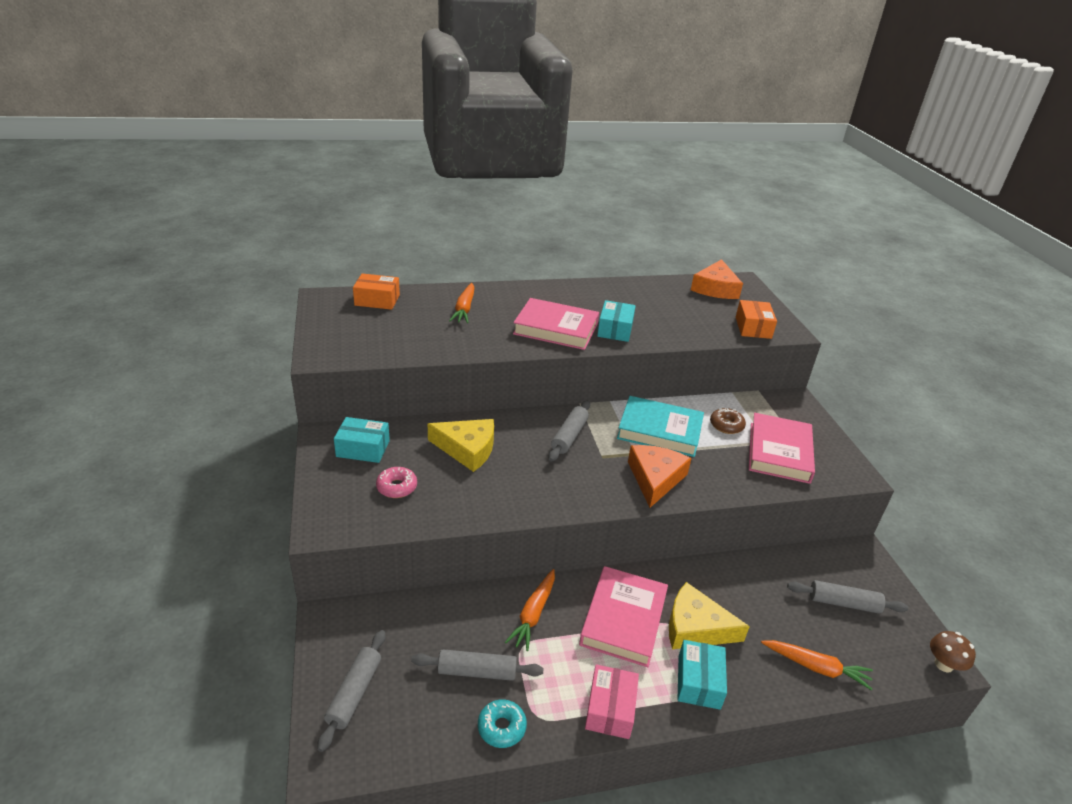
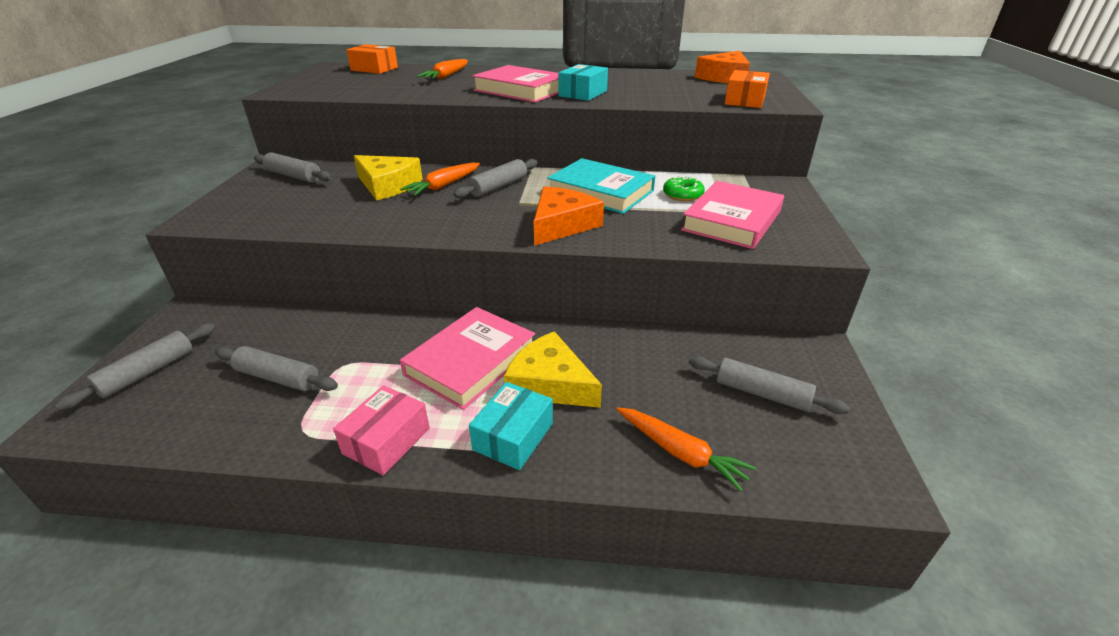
camera: 20 degrees right, 0 degrees up
turquoise box [334,417,390,463] -> grey rolling pin [254,152,332,183]
pink donut [376,467,417,498] -> none
turquoise donut [478,699,527,748] -> none
orange carrot [505,569,555,651] -> orange carrot moved to [400,163,480,196]
brown donut [710,408,746,434] -> green donut [663,176,705,201]
brown mushroom [930,631,976,672] -> none

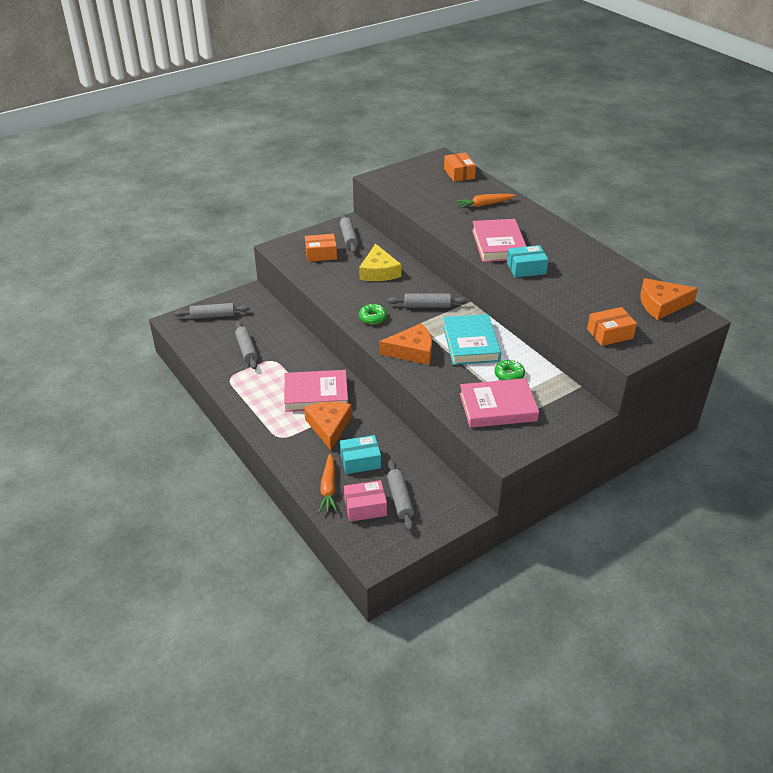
camera: 50 degrees right, 5 degrees up
pink box [333,385,430,475] -> pink box moved to [344,480,387,522]
orange carrot [400,163,480,196] -> none
turquoise box [469,382,553,470] -> turquoise box moved to [340,435,381,474]
yellow cheese [504,331,602,408] -> orange cheese [304,402,352,450]
none -> orange box [305,234,337,262]
none -> green donut [359,304,387,324]

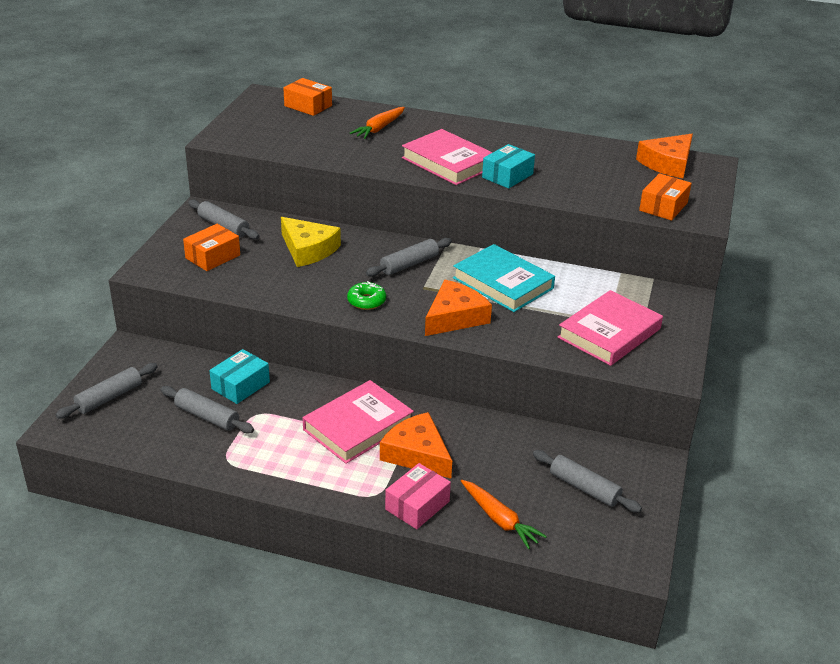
camera: 40 degrees left, 5 degrees down
turquoise box [340,435,381,474] -> turquoise box moved to [209,349,270,404]
pink box [344,480,387,522] -> pink box moved to [385,463,451,529]
green donut [494,360,525,380] -> none

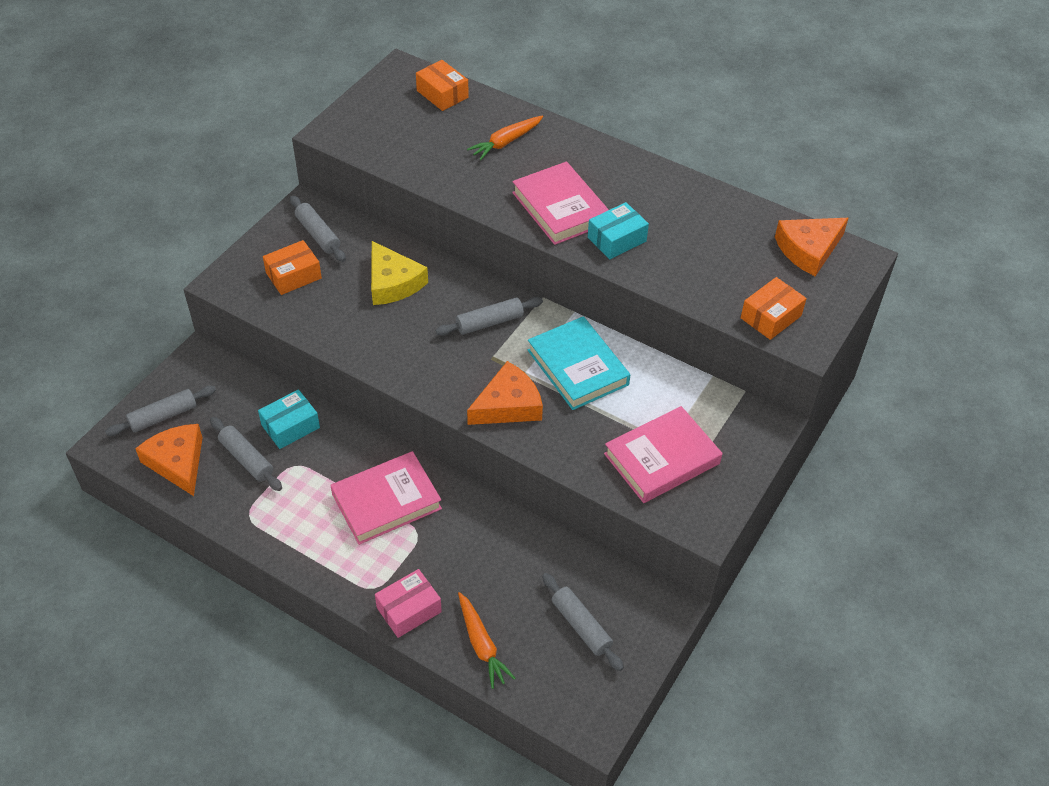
camera: 15 degrees right, 15 degrees up
green donut [347,281,386,310] -> none
orange cheese [380,412,452,478] -> orange cheese moved to [135,424,203,496]

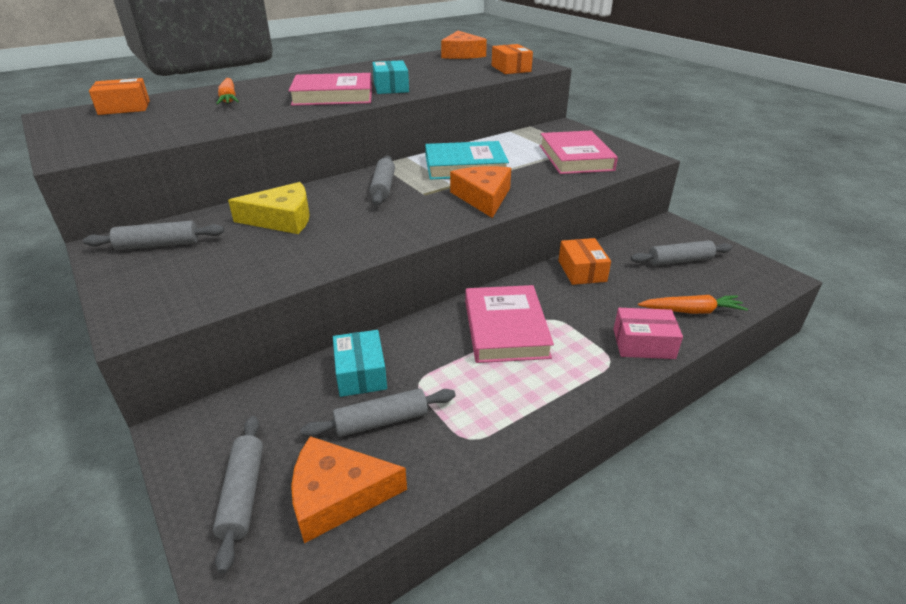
camera: 65 degrees left, 15 degrees down
orange box [263,240,322,295] -> orange box moved to [558,238,611,285]
pink box [375,569,442,638] -> pink box turned 75 degrees counterclockwise [613,308,683,359]

